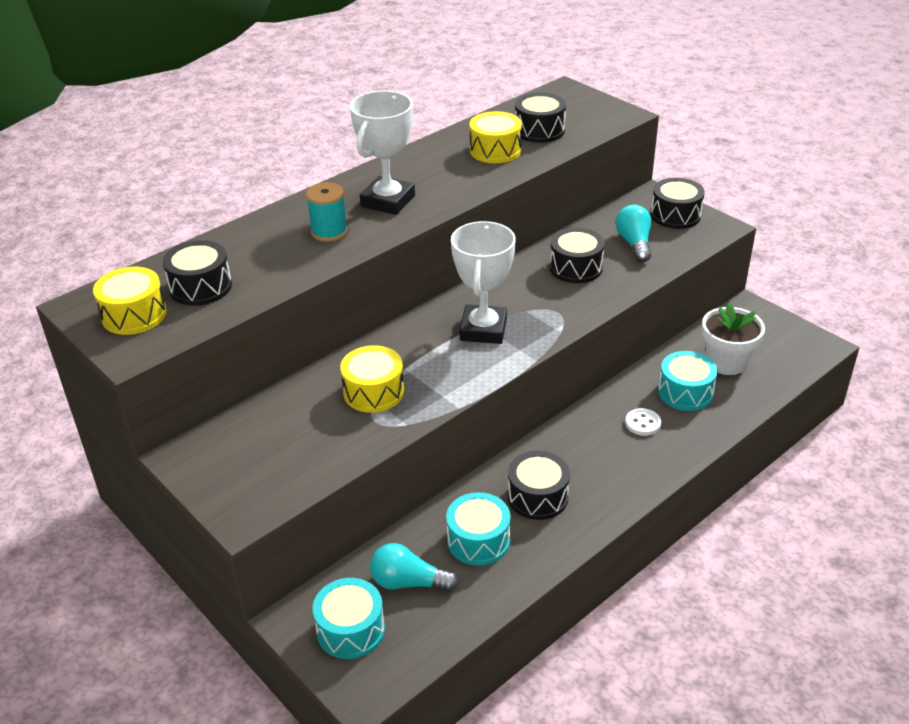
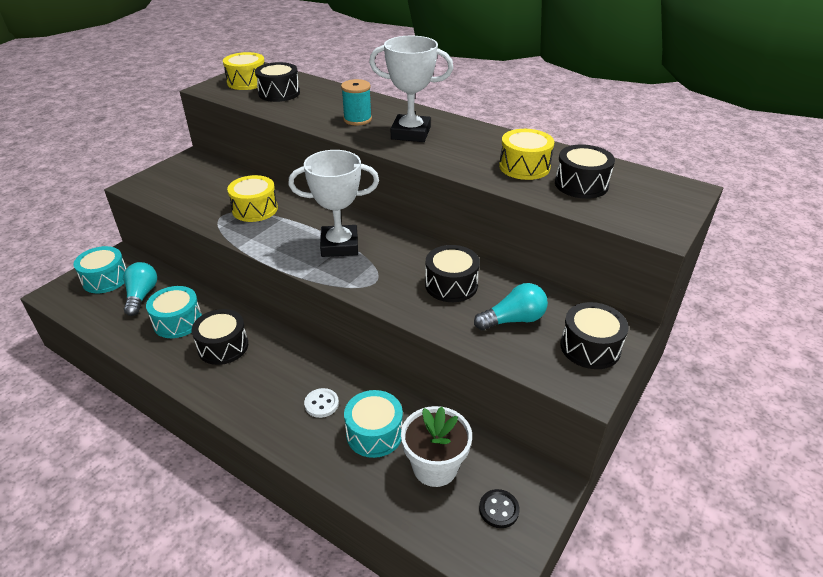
camera: 75 degrees right, 0 degrees up
none -> black button [479,489,520,528]

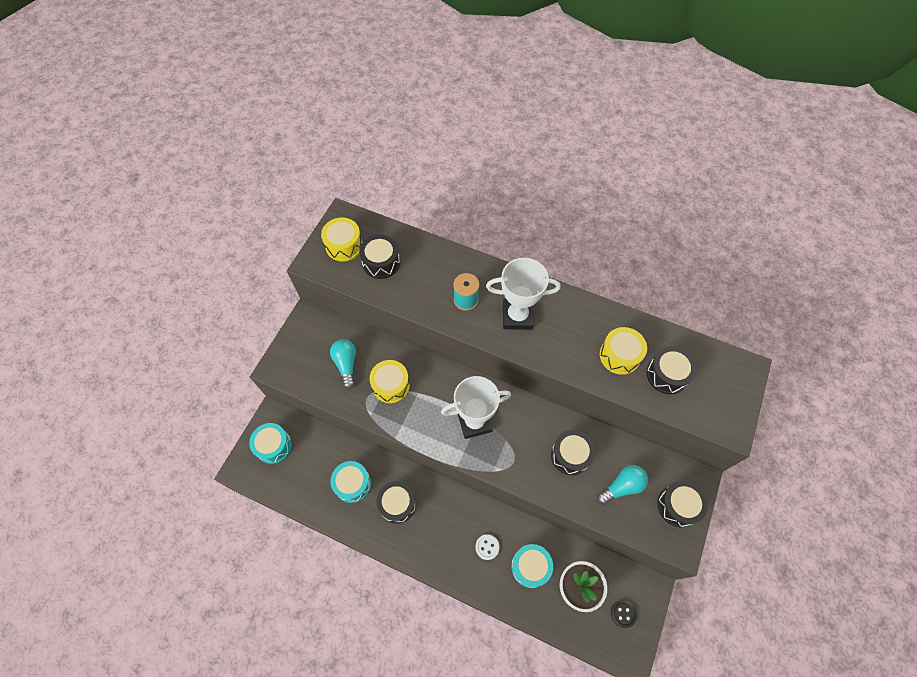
camera: 10 degrees left, 25 degrees up
turquoise light bulb [124,262,157,316] -> turquoise light bulb moved to [330,339,356,389]

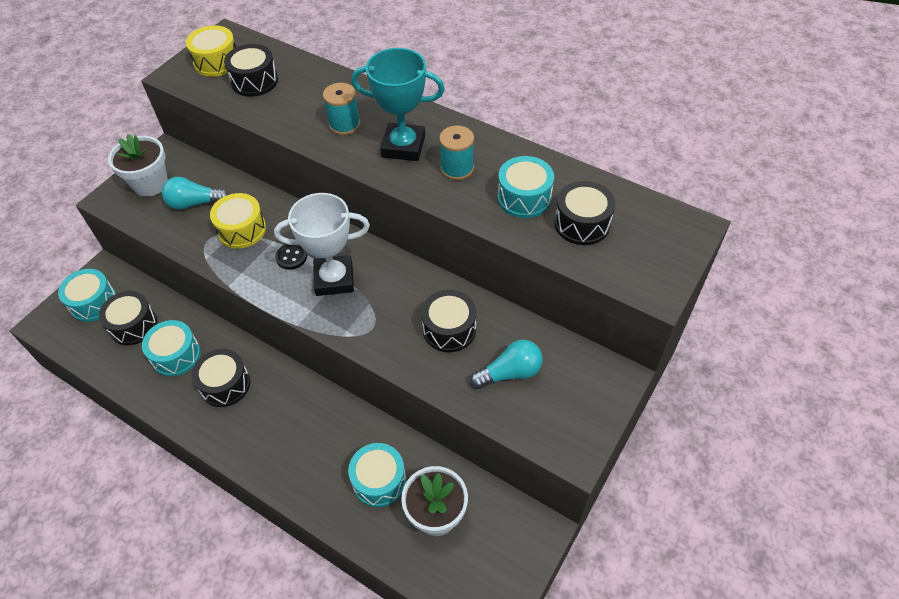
camera: 10 degrees right, 10 degrees down
turquoise light bulb [330,339,356,389] -> turquoise light bulb turned 90 degrees counterclockwise [162,177,229,210]
white button [475,534,500,560] -> none
white trophy [486,258,561,330] -> turquoise trophy [351,48,445,161]
yellow drum [600,327,647,375] -> turquoise drum [497,156,554,218]
black button [611,600,637,628] -> black button moved to [275,244,307,270]
black drum [657,481,708,527] -> black drum moved to [99,291,157,345]
none -> white flower pot [108,134,168,197]
none -> turquoise spool [439,126,474,180]

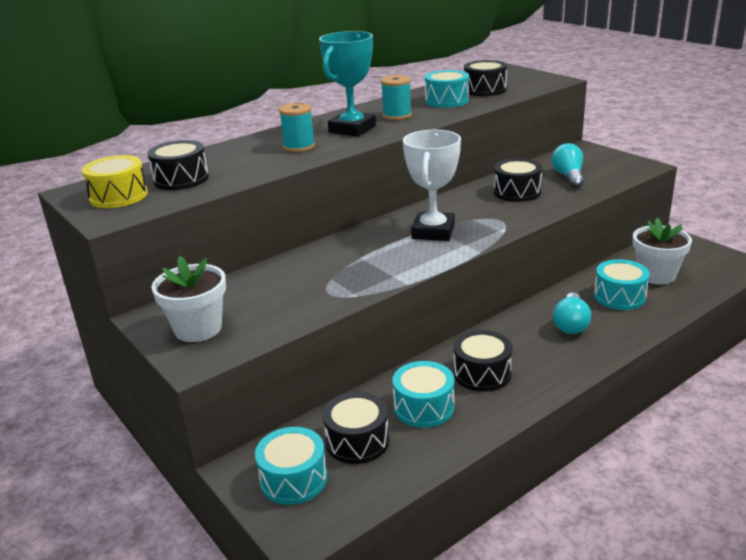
camera: 70 degrees left, 25 degrees down
turquoise light bulb [162,177,229,210] -> turquoise light bulb moved to [553,293,591,334]
yellow drum [210,193,266,249] -> none
black button [275,244,307,270] -> none

